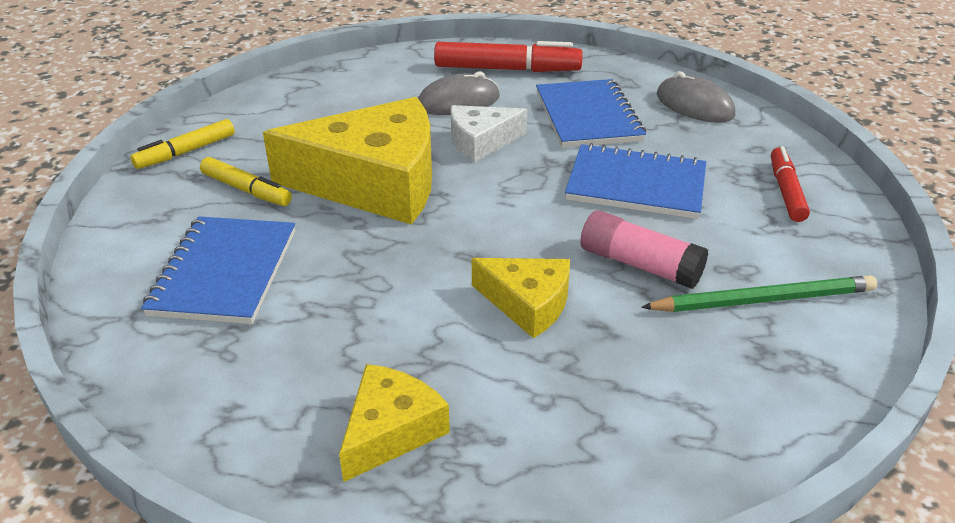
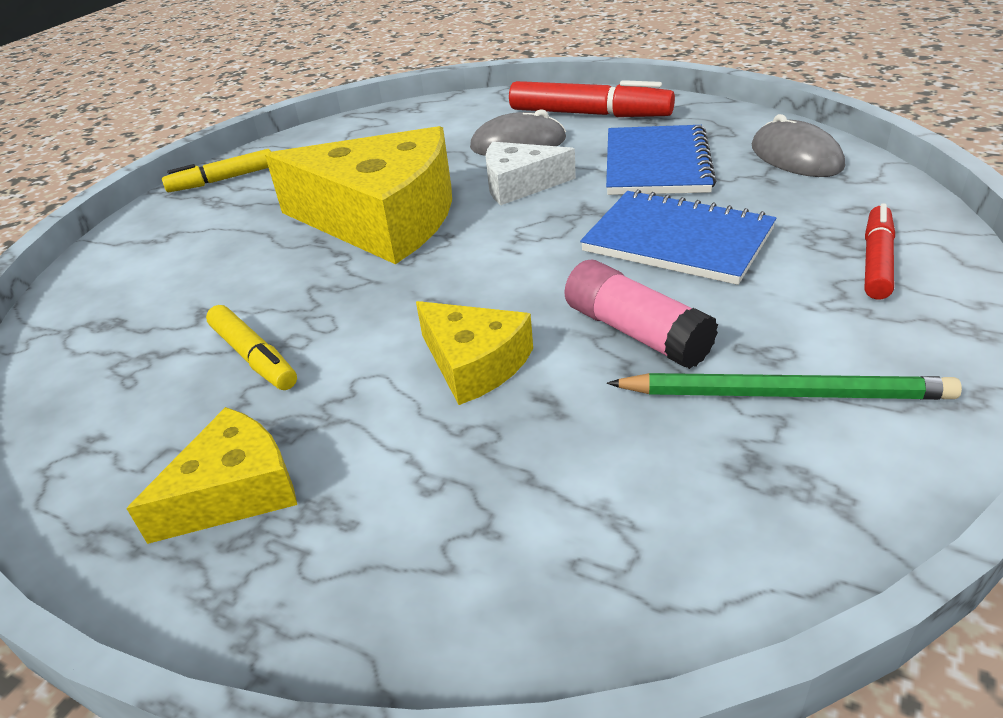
camera: 20 degrees right, 0 degrees up
blue notebook [141,216,295,324] -> none
yellow marker [200,157,292,206] -> yellow marker moved to [206,305,297,390]

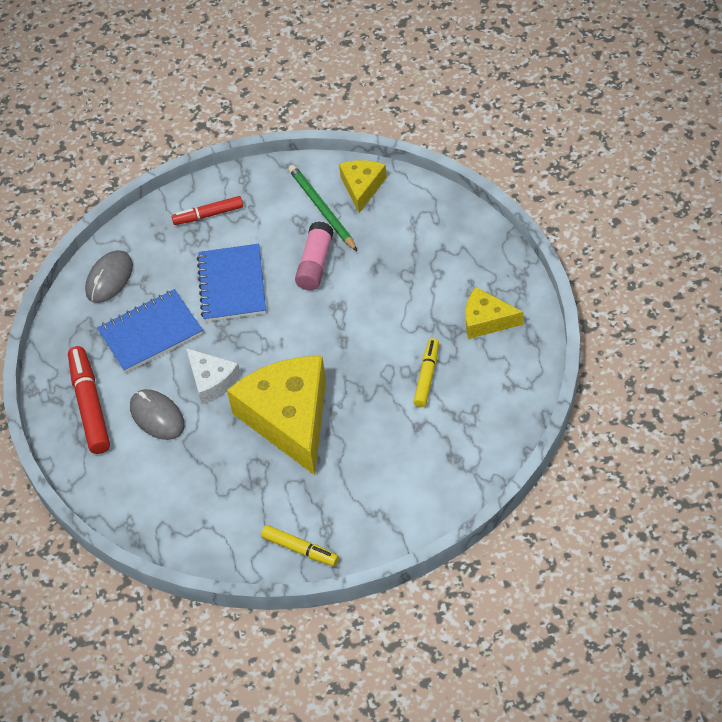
camera: 125 degrees left, 15 degrees up
yellow cheese [416,301,533,405] -> yellow cheese moved to [339,160,387,213]

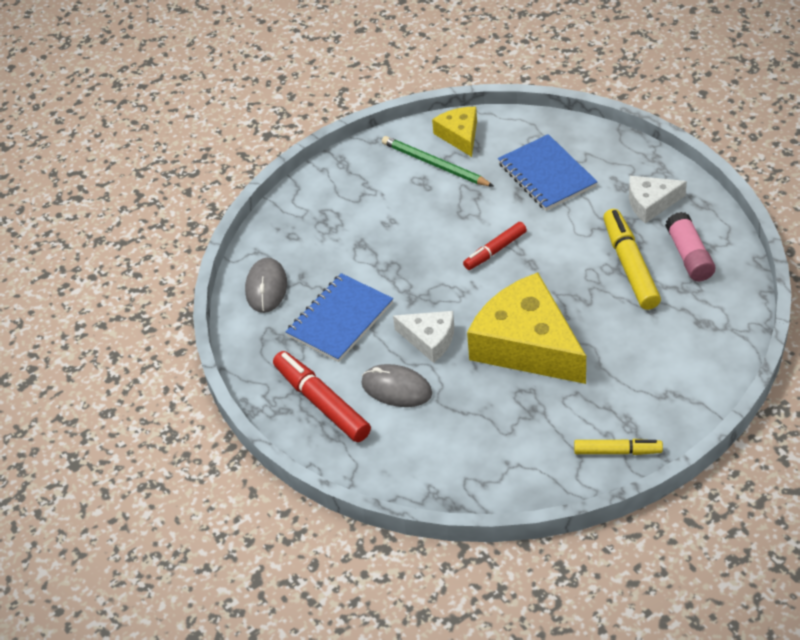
camera: 25 degrees left, 5 degrees down
red marker [172,196,243,225] -> red marker moved to [463,222,527,270]
blue notebook [197,244,266,322] -> blue notebook moved to [498,134,597,211]
pink glue stick [295,221,334,290] -> pink glue stick moved to [665,212,715,281]
yellow marker [414,338,439,407] -> yellow marker [603,209,661,310], size x1.62
yellow cheese [466,287,523,339] -> white cheese [629,176,687,223]

